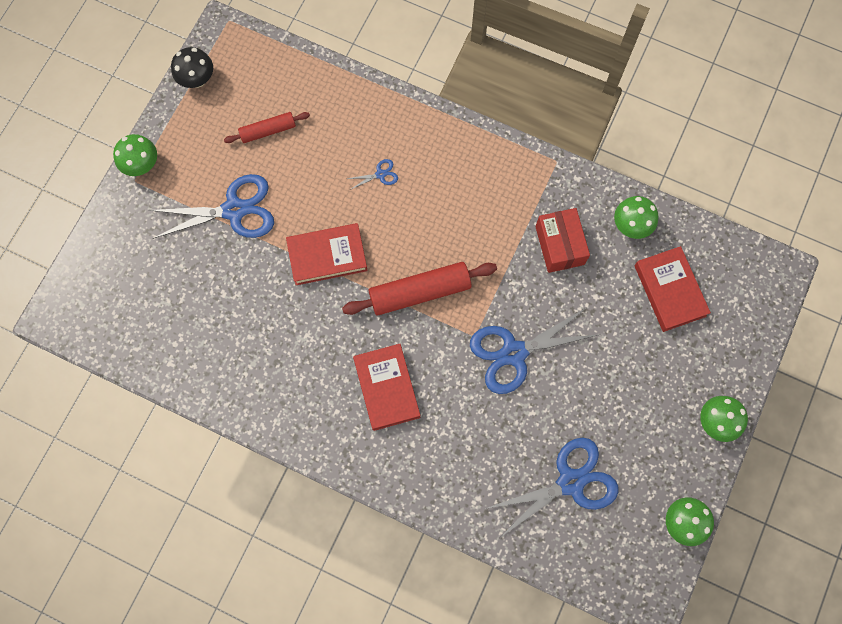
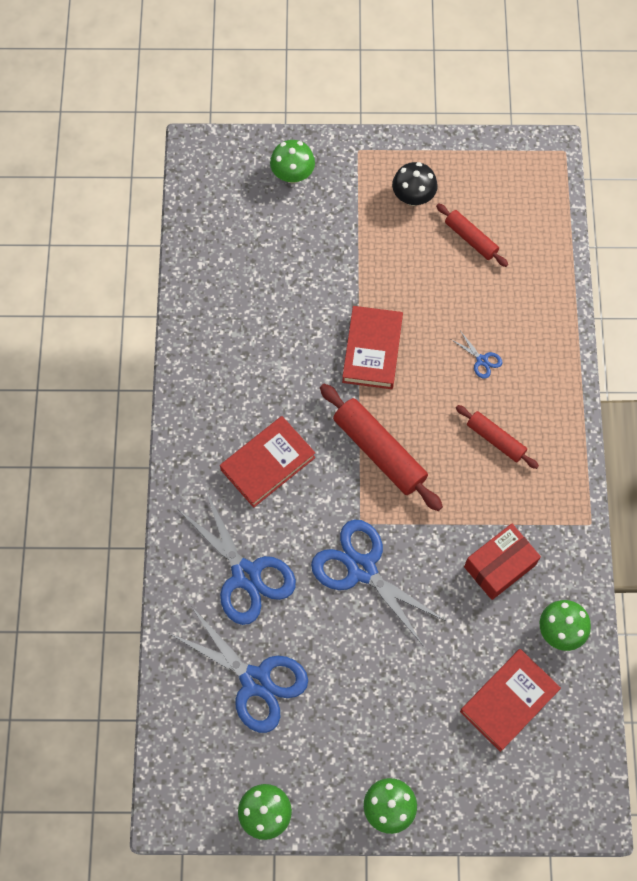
camera: 65 degrees right, 5 degrees down
green mushroom [113,134,157,176] -> green mushroom moved to [270,140,315,184]
blue scissors [149,174,274,239] -> blue scissors moved to [179,491,296,625]
black mushroom [171,47,213,88] -> black mushroom moved to [392,162,438,206]
red book [286,223,368,285] -> red book turned 45 degrees clockwise [342,306,403,389]
none -> red rolling pin [456,405,539,469]

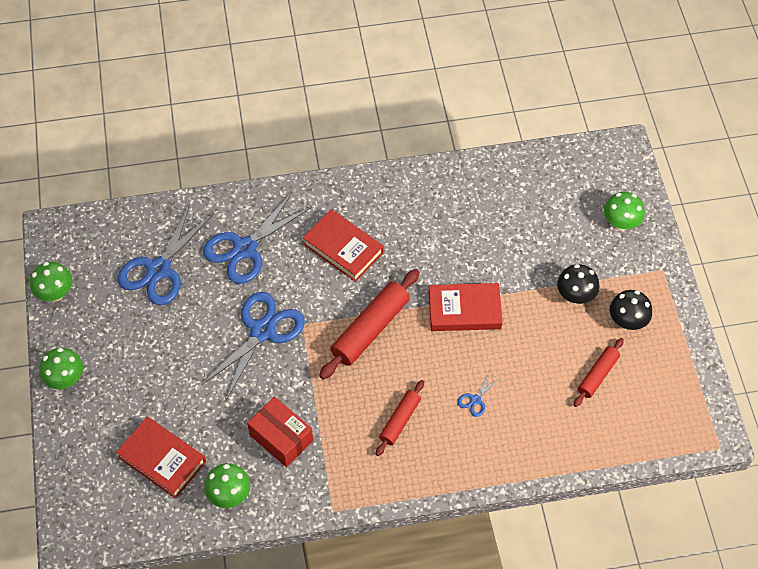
camera: 80 degrees right, 10 degrees down
none -> black mushroom [557,264,600,304]

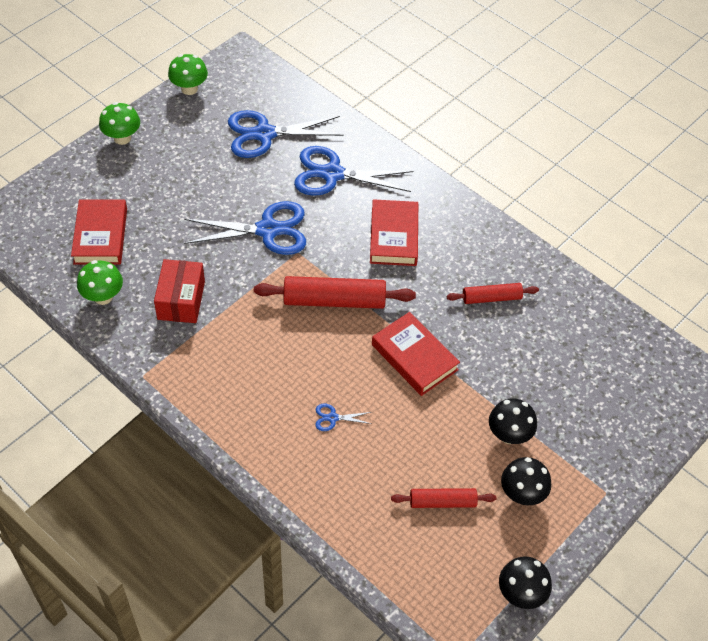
camera: 50 degrees right, 5 degrees down
red rolling pin [376,380,424,456] -> red rolling pin moved to [447,283,539,304]
green mushroom [604,192,645,231] -> none
none -> black mushroom [499,556,552,609]

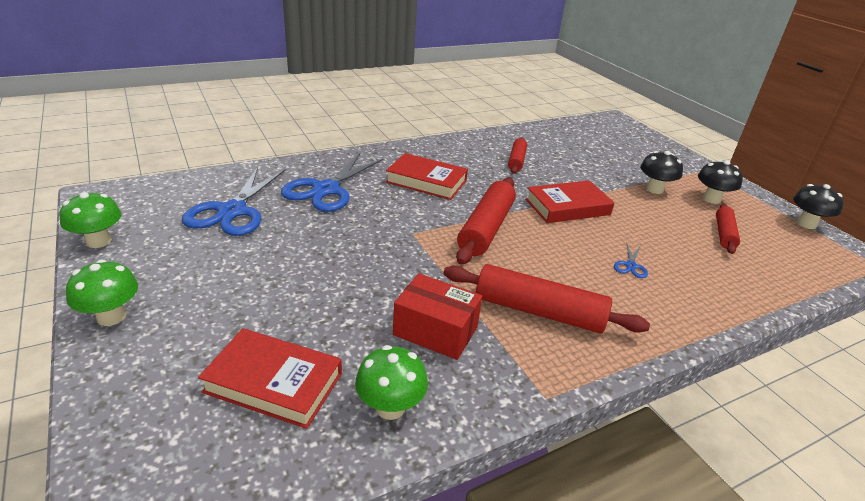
camera: 70 degrees left, 20 degrees down
blue scissors [184,201,306,255] -> none
none -> red rolling pin [443,264,650,333]

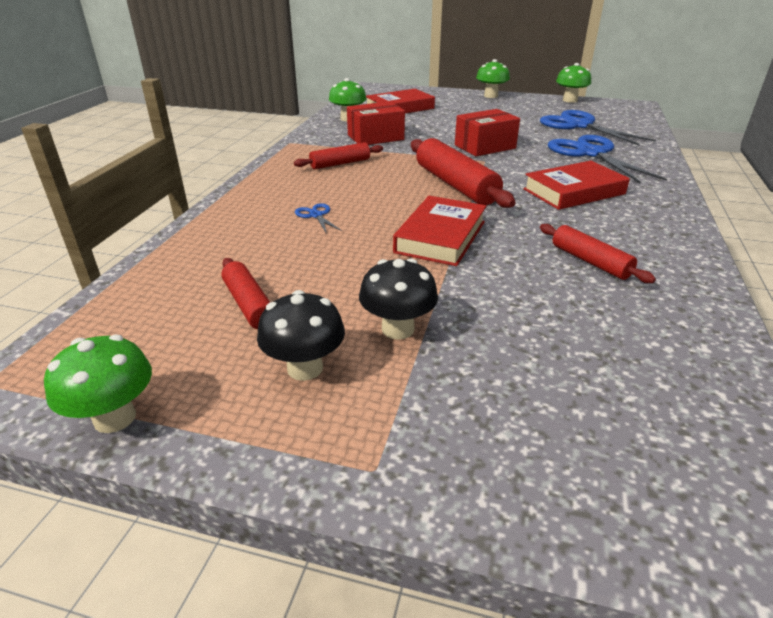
camera: 135 degrees right, 0 degrees up
red rolling pin [443,264,650,333] -> red rolling pin [294,142,383,169], size x0.58
black mushroom [793,184,844,229] -> green mushroom [44,334,152,433]
none -> red box [455,109,520,156]

